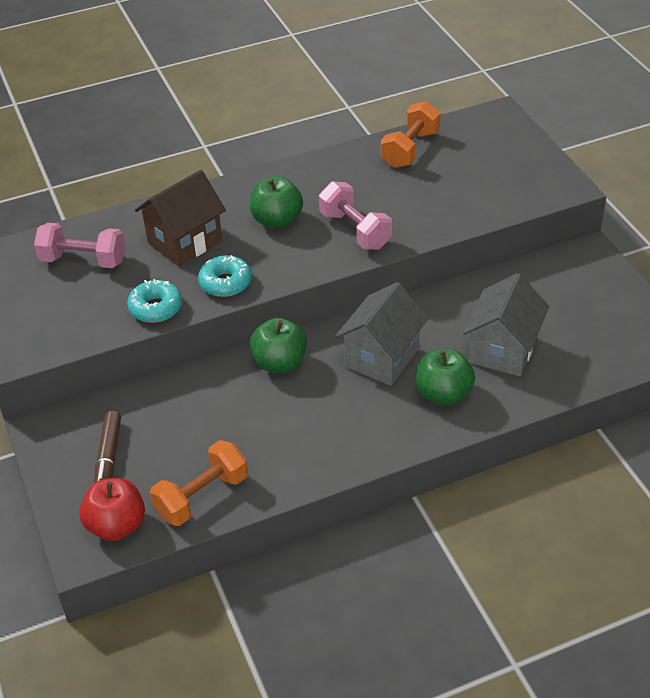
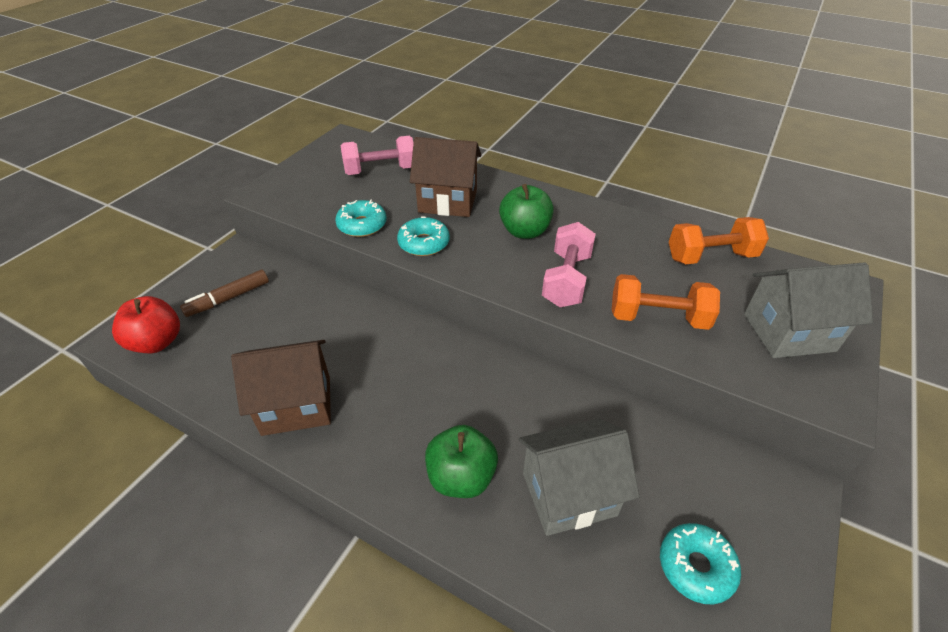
camera: 50 degrees right, 0 degrees up
pink dumbbell [34,223,125,268] -> pink dumbbell turned 75 degrees counterclockwise [341,136,414,175]
orange dumbbell [150,440,248,526] -> orange dumbbell moved to [612,274,720,330]
green apple [250,318,307,373] -> none
grey house [335,282,429,386] -> grey house moved to [744,262,873,358]
none -> brown house [231,340,331,436]
none -> turquoise donut [660,523,741,604]

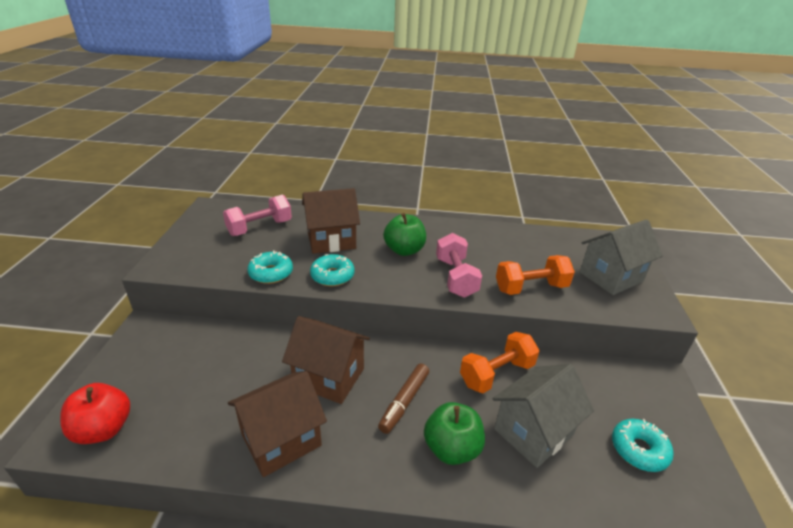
camera: 25 degrees left, 10 degrees down
brown marker [180,270,269,317] -> brown marker moved to [378,363,429,434]
orange dumbbell [669,217,769,264] -> orange dumbbell moved to [460,332,539,393]
none -> brown house [282,316,370,404]

